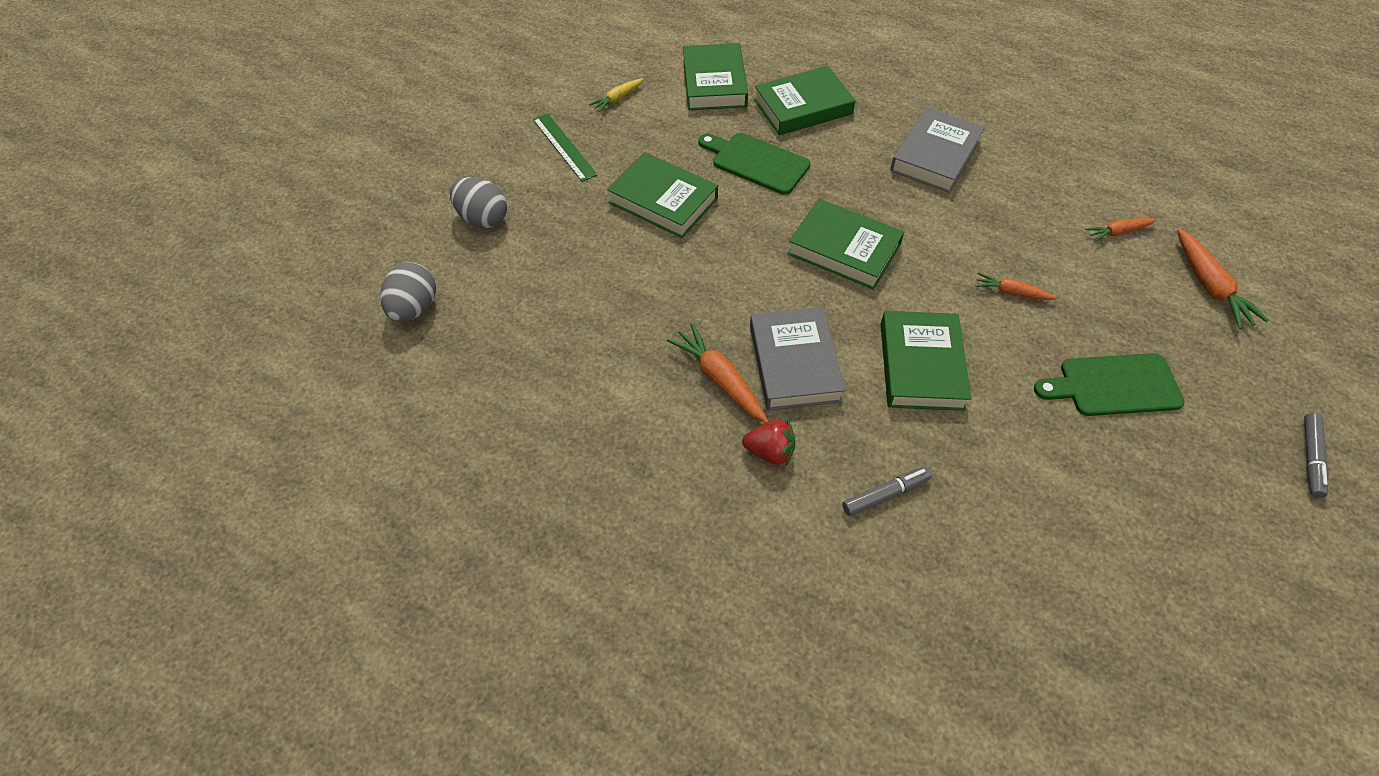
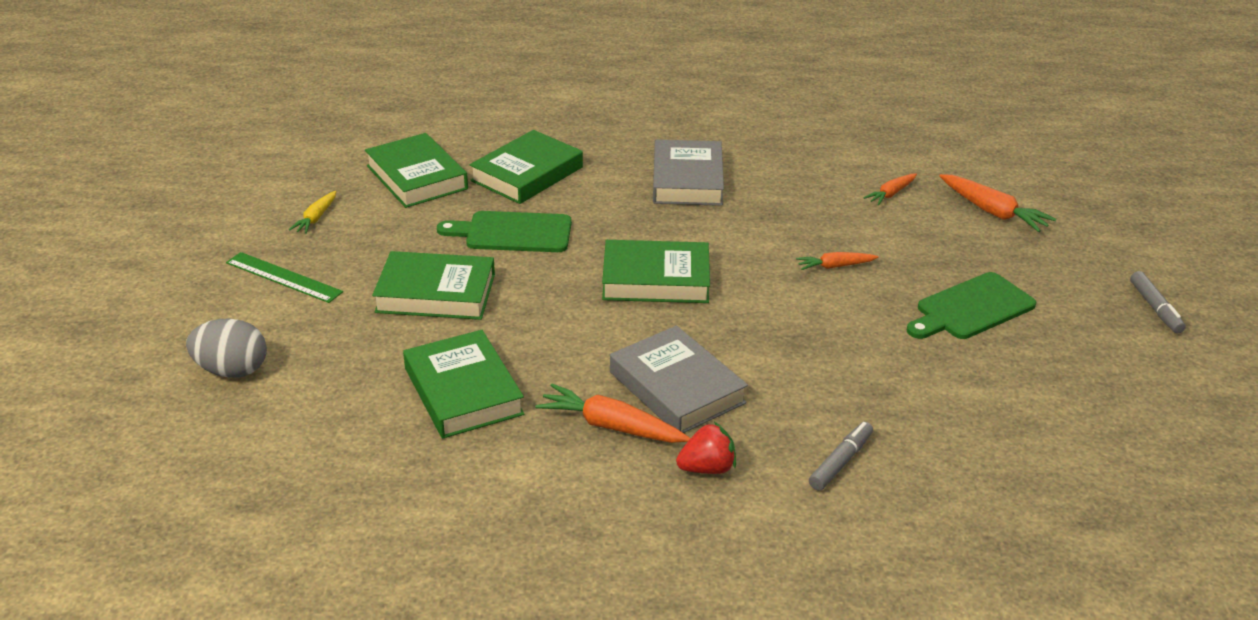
camera: 30 degrees left, 20 degrees down
grey egg [380,262,436,322] -> none
green book [881,311,971,411] -> green book moved to [403,330,524,439]

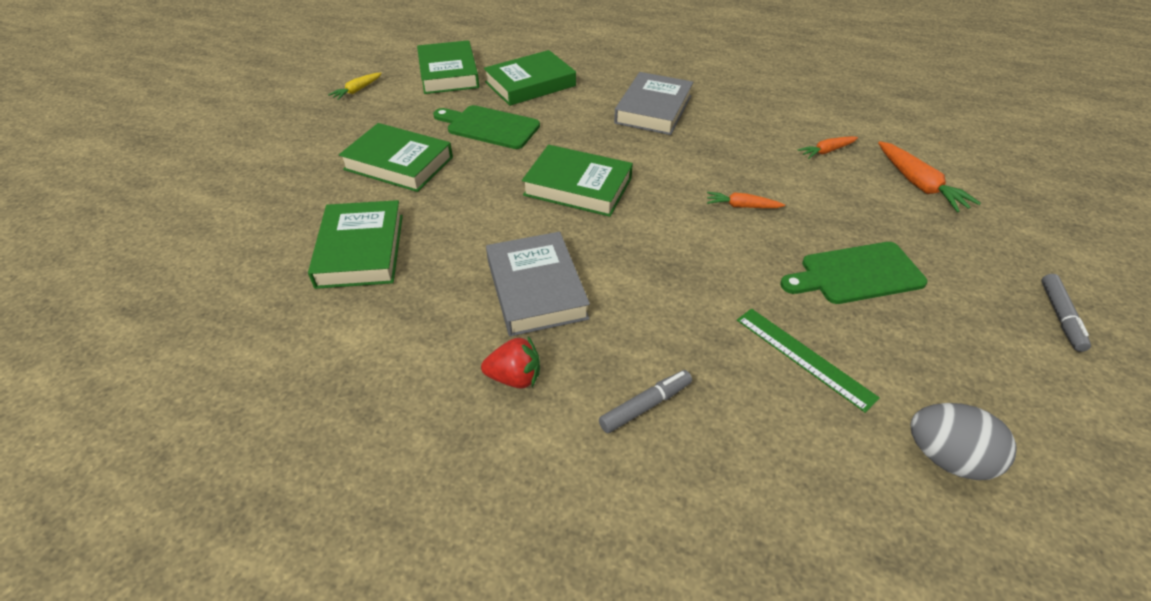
camera: 20 degrees right, 10 degrees up
grey egg [186,318,267,378] -> grey egg moved to [910,403,1017,480]
green ruler [226,252,343,303] -> green ruler moved to [737,309,880,413]
orange carrot [535,384,690,443] -> none

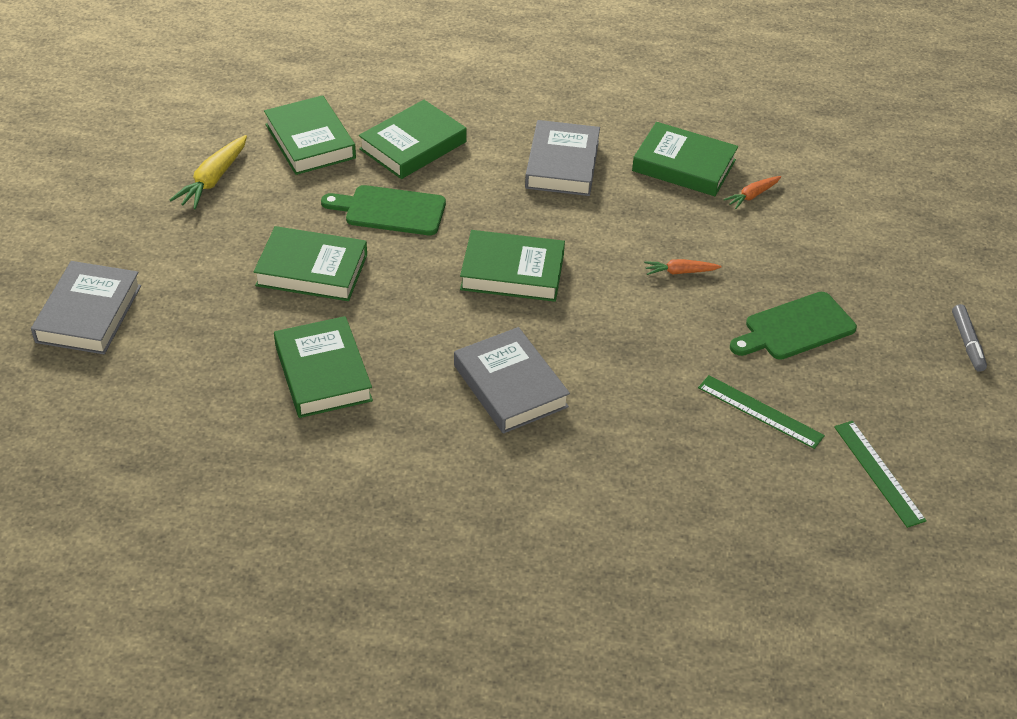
camera: 15 degrees left, 0 degrees up
yellow carrot [328,73,382,100] -> yellow carrot [170,135,247,209], size x1.65
red strawberry [481,337,540,389] -> none
grey marker [599,370,692,433] -> none
orange carrot [878,141,981,213] -> none
grey egg [910,403,1017,480] -> green ruler [834,421,927,528]
none -> grey book [31,261,141,354]
none -> green book [632,122,738,196]

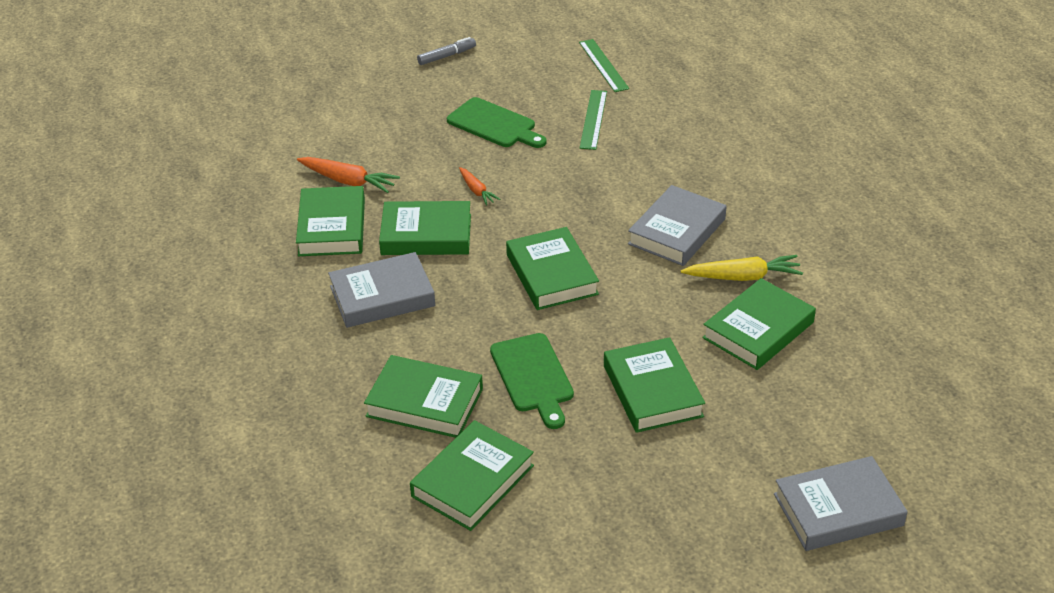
camera: 115 degrees left, 5 degrees down
yellow carrot [170,135,247,209] -> yellow carrot moved to [681,255,803,281]
orange carrot [723,176,781,209] -> orange carrot [297,157,400,193], size x1.65
green ruler [834,421,927,528] -> green ruler turned 60 degrees counterclockwise [579,39,629,92]
none -> green book [379,201,471,255]

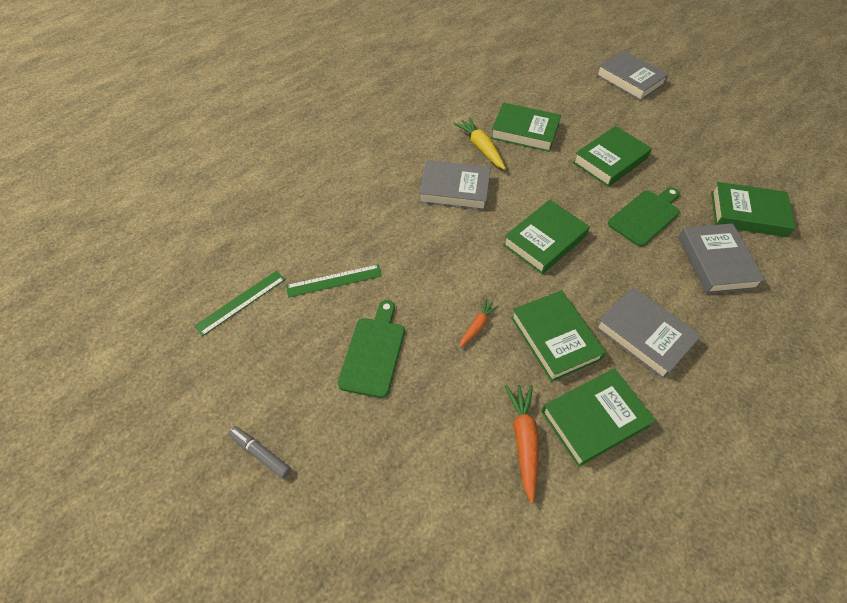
camera: 115 degrees left, 15 degrees up
green book [364,355,483,438] -> grey book [678,223,765,294]

